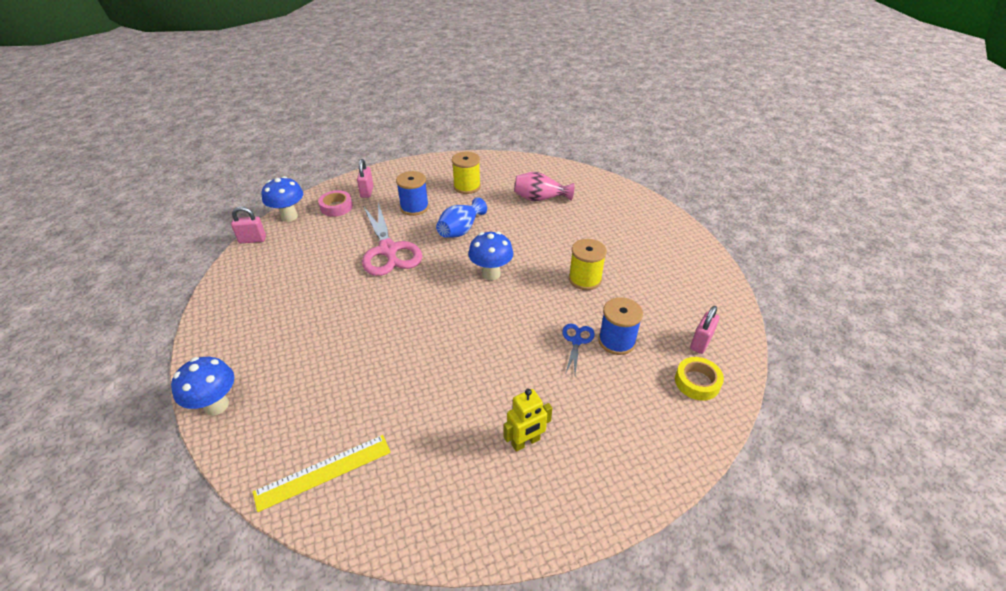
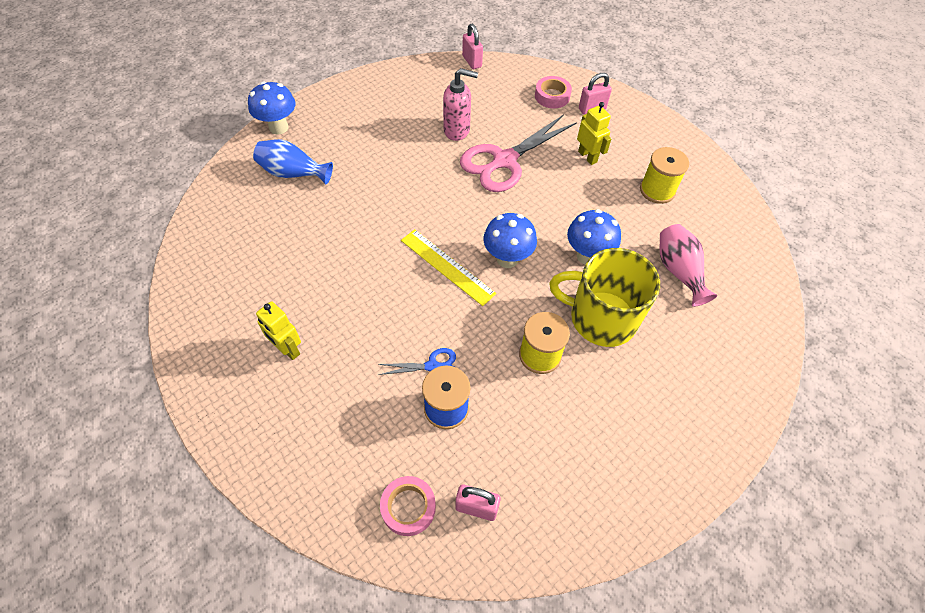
camera: 70 degrees right, 15 degrees up
yellow ruler [253,435,391,512] -> yellow ruler moved to [401,229,497,306]
blue mushroom [262,176,303,222] -> blue mushroom moved to [567,209,621,264]
blue spool [396,171,429,216] -> yellow robot [577,102,611,165]
blue vase [436,197,487,238] -> blue vase moved to [253,139,333,184]
yellow tape [675,357,724,401] -> pink tape [380,476,436,536]
none -> pink soap dispenser [443,68,478,141]
none -> yellow mug [549,248,660,347]

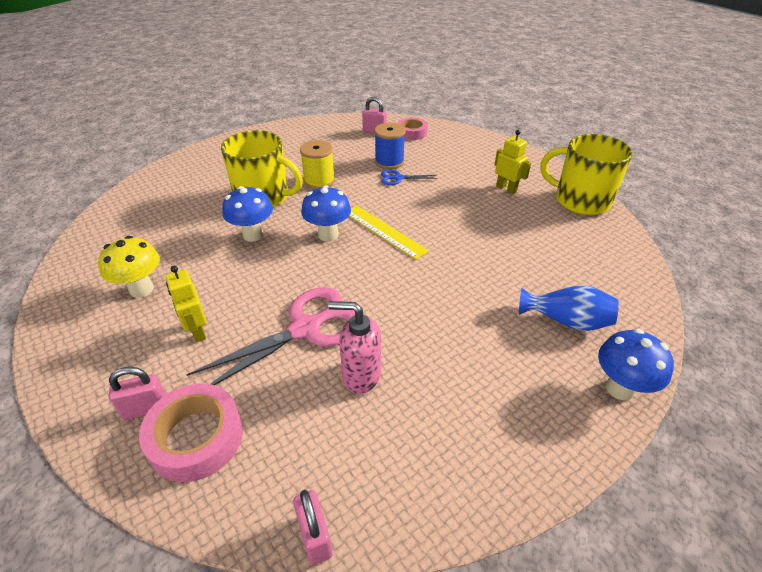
camera: 175 degrees left, 15 degrees down
pink tape [535,76,572,108] -> pink tape [139,384,243,482], size x1.56
yellow spool [640,147,689,204] -> yellow mushroom [98,236,160,298]
pink vase [659,224,717,307] -> none
none -> yellow mug [540,134,633,215]

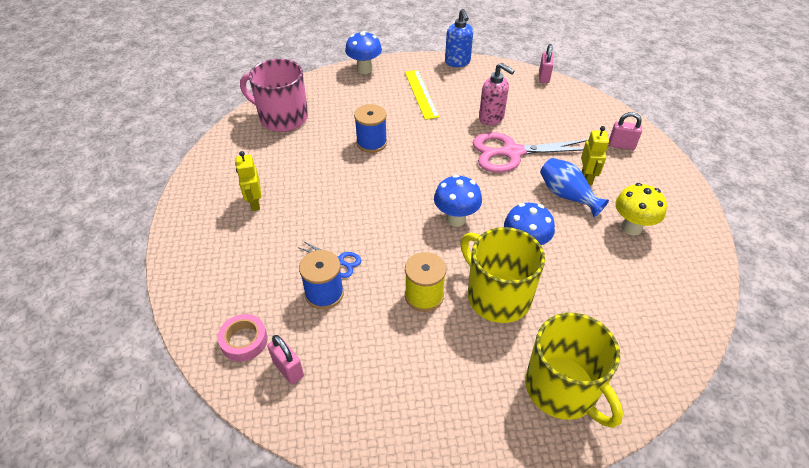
camera: 150 degrees left, 5 degrees up
pink tape [139,384,243,482] -> none
yellow ruler [349,206,429,260] -> yellow ruler moved to [405,70,439,120]
blue vase [519,285,619,331] -> blue vase moved to [540,158,609,217]
yellow mug [540,134,633,215] -> yellow mug moved to [525,313,623,428]
none -> pink mug [240,59,308,132]
none -> blue spool [354,104,387,153]
none -> blue soap dispenser [445,9,473,67]

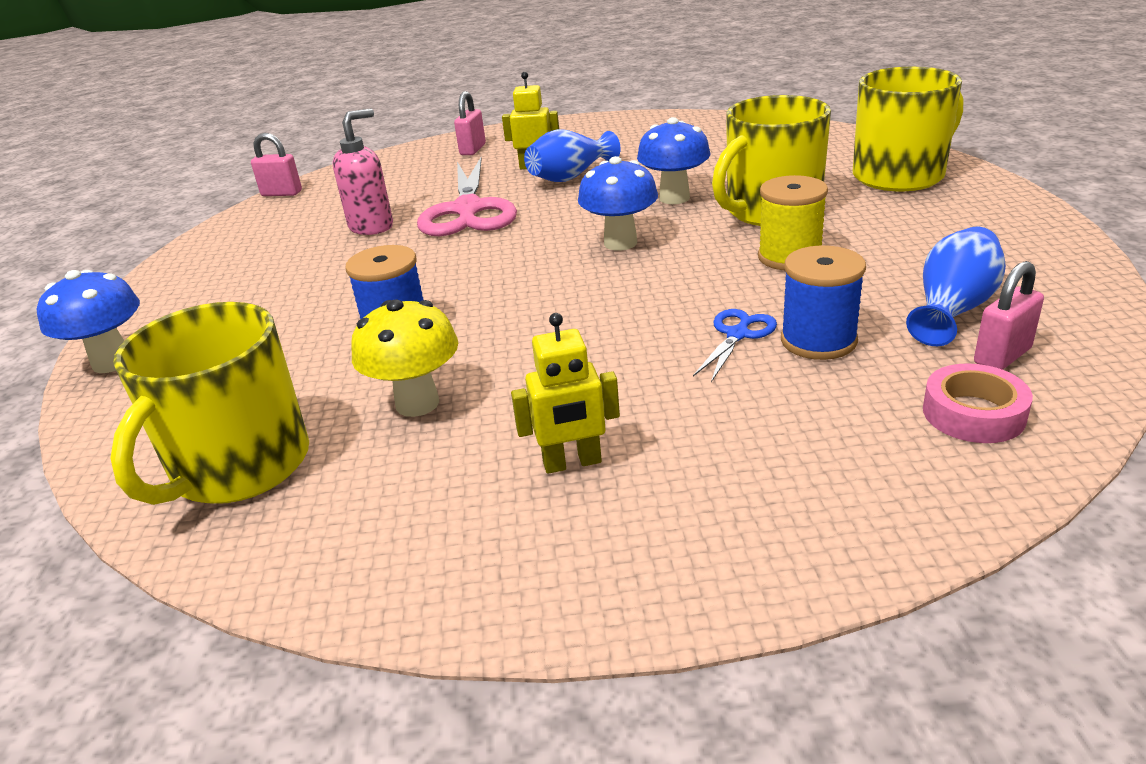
camera: 85 degrees left, 15 degrees down
pink mug [240,59,308,132] -> yellow mug [110,302,309,505]
yellow ruler [405,70,439,120] -> none
blue soap dispenser [445,9,473,67] -> none
yellow mushroom [615,183,667,236] -> yellow mushroom moved to [351,299,458,417]
none -> blue vase [906,227,1006,346]

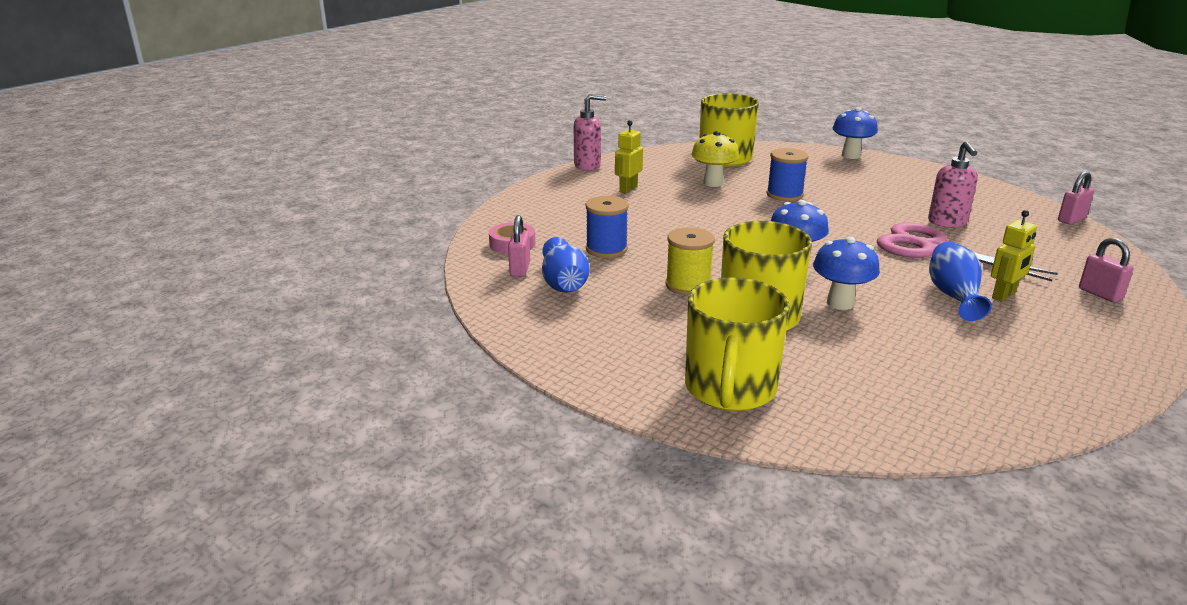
camera: 130 degrees right, 5 degrees down
blue scissors [693,309,777,382] -> none
none -> pink soap dispenser [574,94,606,171]

